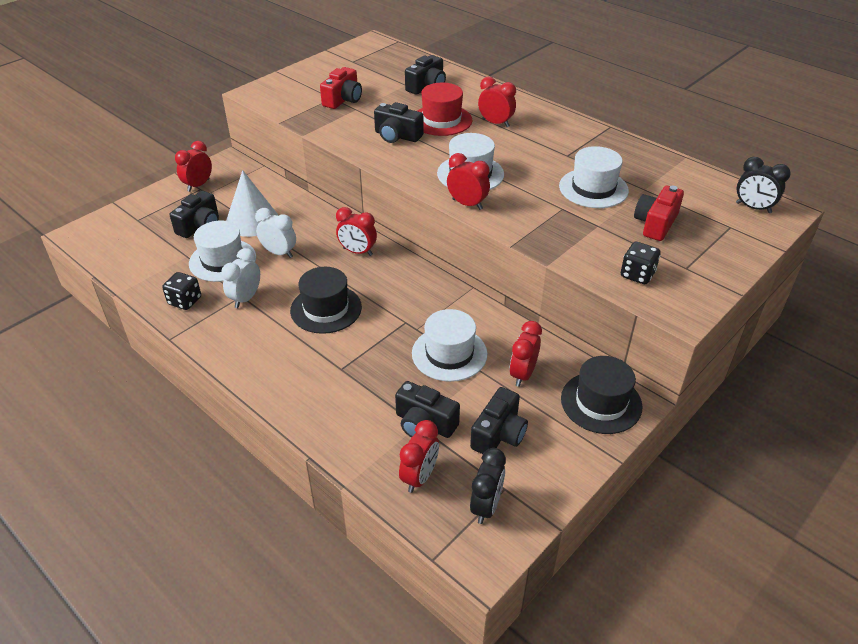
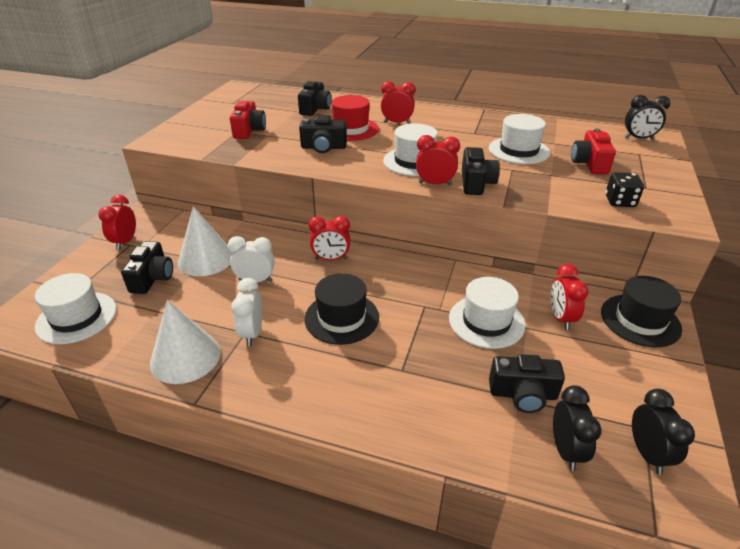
camera: 25 degrees left, 5 degrees down
black dice [162,272,201,310] -> white cone [150,300,221,384]
white hat [189,220,256,282] -> white hat moved to [35,273,116,344]
red clock [399,420,439,493] -> black clock [553,385,601,471]
black camera [470,387,528,454] -> black camera moved to [462,147,500,195]

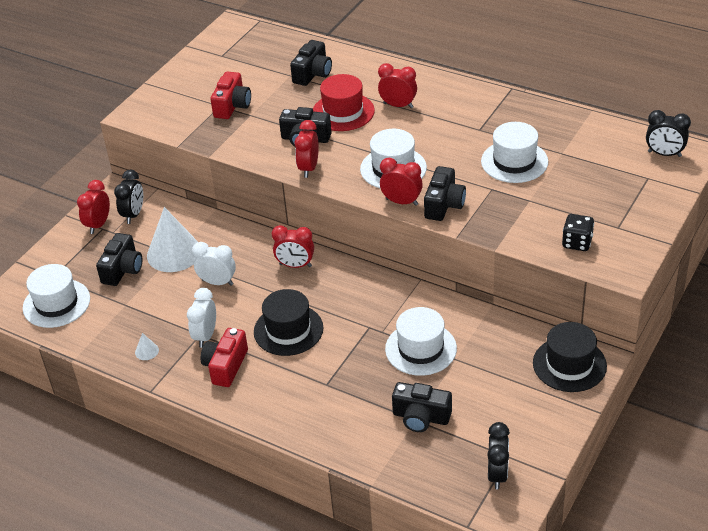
camera: 15 degrees right, 5 degrees up
white cone [150,300,221,384] -> white cone [135,333,159,360], size x0.40
red clock [550,264,589,330] -> red clock moved to [295,120,319,178]
black clock [553,385,601,471] -> black clock moved to [114,170,143,224]
red camera [571,129,616,175] -> red camera moved to [201,328,248,387]

